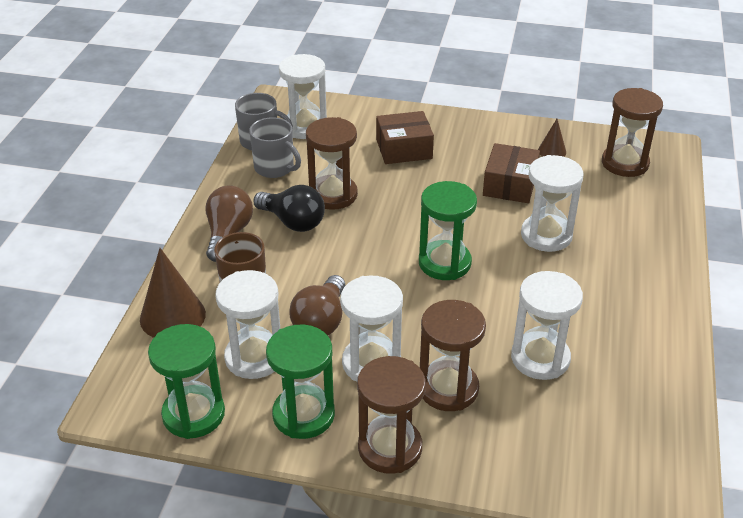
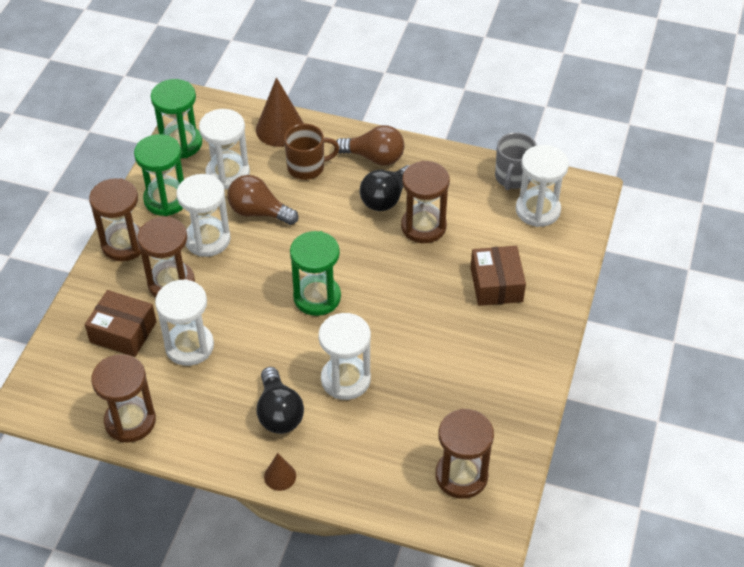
camera: 95 degrees right, 10 degrees up
grey mug [249,117,301,178] -> none
brown box [483,143,540,203] -> brown box moved to [85,290,156,357]
brown cone [538,119,566,157] -> brown cone moved to [264,453,296,491]
none -> brown hourglass [91,354,156,443]
none -> black light bulb [257,367,304,434]

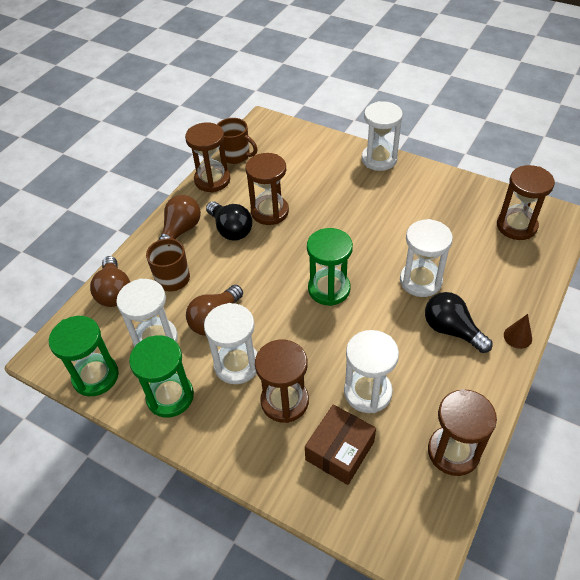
camera: 75 degrees left, 0 degrees up
brown hourglass [89,178,141,261] -> brown hourglass moved to [185,122,230,193]
brown cone [256,77,304,147] -> brown light bulb [90,256,130,307]
black light bulb [257,367,304,434] -> black light bulb turned 135 degrees counterclockwise [425,292,493,353]
brown box [471,246,526,306] -> none
grey mug [495,132,537,190] -> brown mug [217,118,258,164]
white hourglass [516,145,569,227] -> white hourglass moved to [362,101,403,171]

